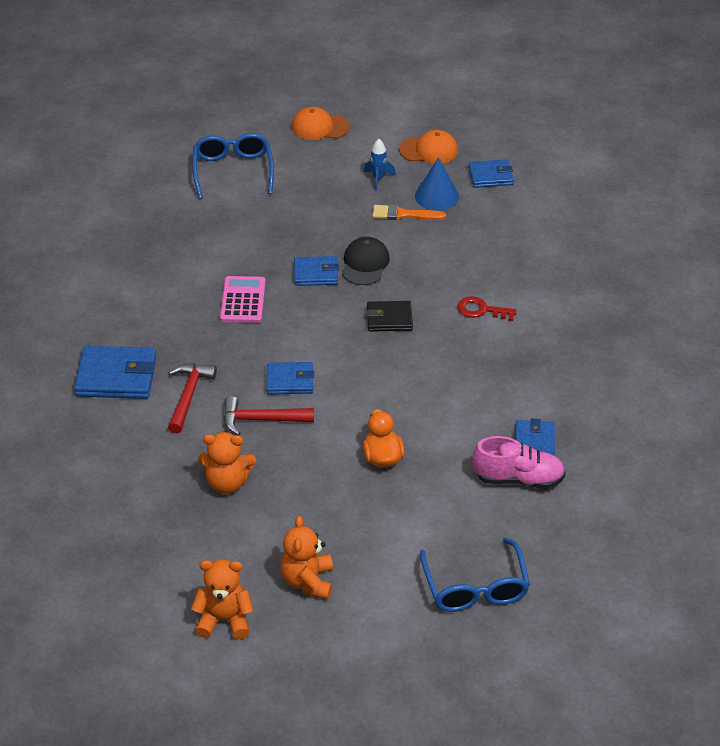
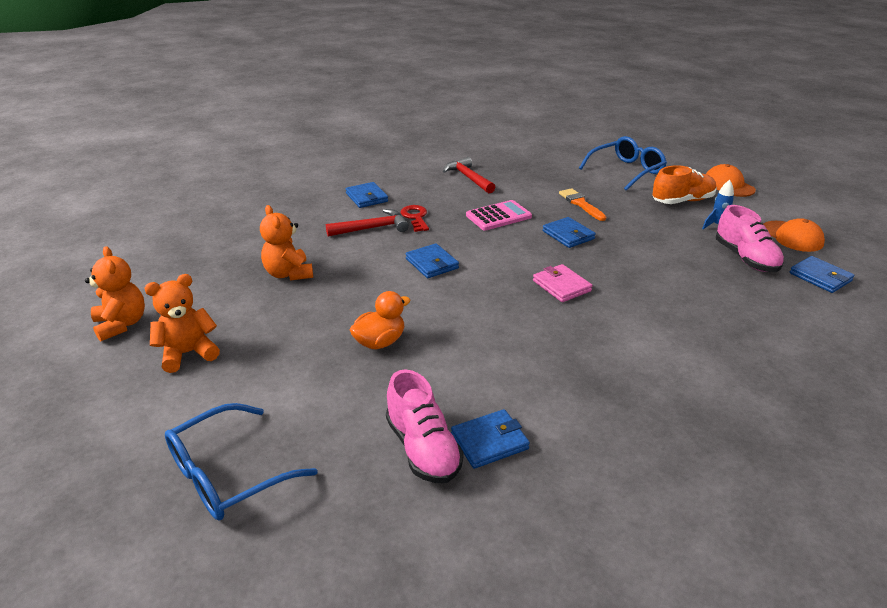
camera: 60 degrees right, 10 degrees down
blue wallet [74,346,157,399] -> blue wallet [346,182,388,208], size x0.62
red hammer [224,396,314,436] -> red hammer moved to [443,157,495,193]
black cap [342,237,390,285] -> none
black wallet [366,301,413,332] -> pink wallet [533,264,593,302]
orange brush [372,204,446,220] -> orange brush moved to [559,188,606,221]
blue cone [415,157,459,211] -> pink shoe [716,205,784,272]
red key [457,296,517,321] -> red key moved to [400,205,429,232]
none -> orange shoe [652,165,717,204]

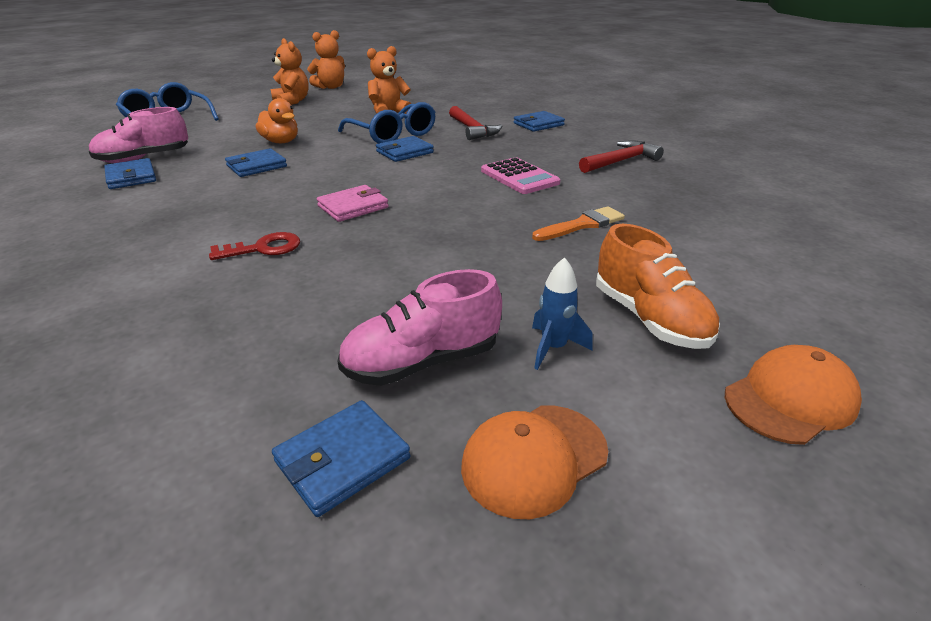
camera: 85 degrees right, 0 degrees up
red key [400,205,429,232] -> red key moved to [209,232,300,260]
blue wallet [543,217,596,248] -> blue wallet moved to [225,148,287,177]
blue glasses [579,136,667,191] -> blue glasses moved to [338,102,435,143]

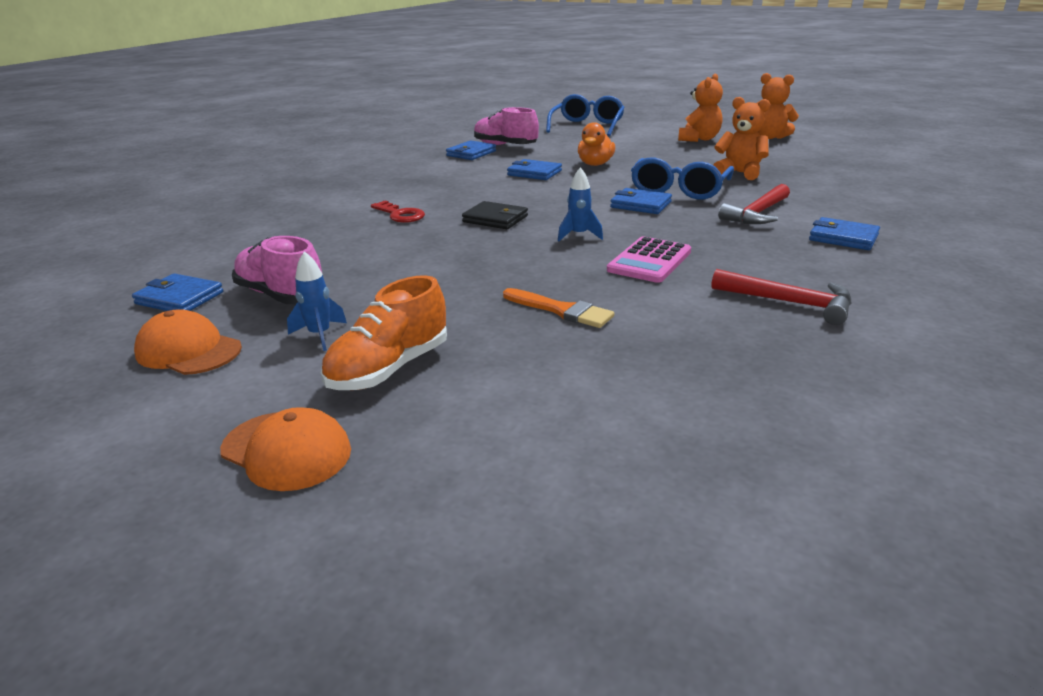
camera: 65 degrees right, 5 degrees down
pink wallet [317,185,389,222] -> black wallet [462,201,528,229]
none -> blue rocket [558,167,603,241]

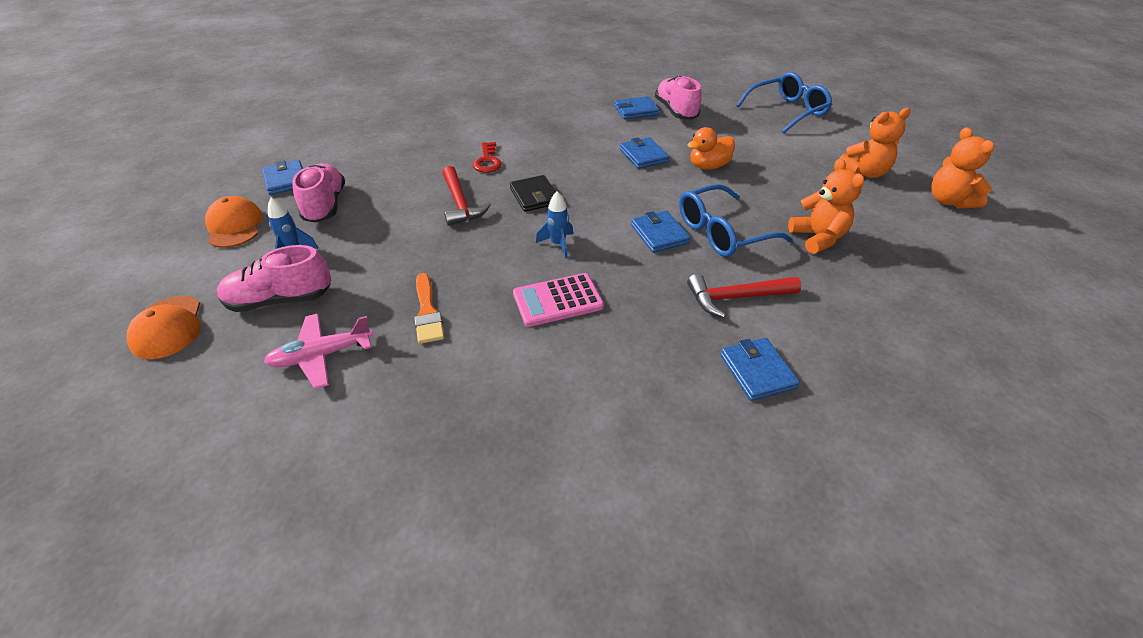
camera: 40 degrees right, 15 degrees up
orange shoe [321,275,447,390] -> pink shoe [217,245,331,312]
red hammer [711,269,852,325] -> red hammer moved to [442,166,491,226]
none -> pink plane [264,313,373,389]

